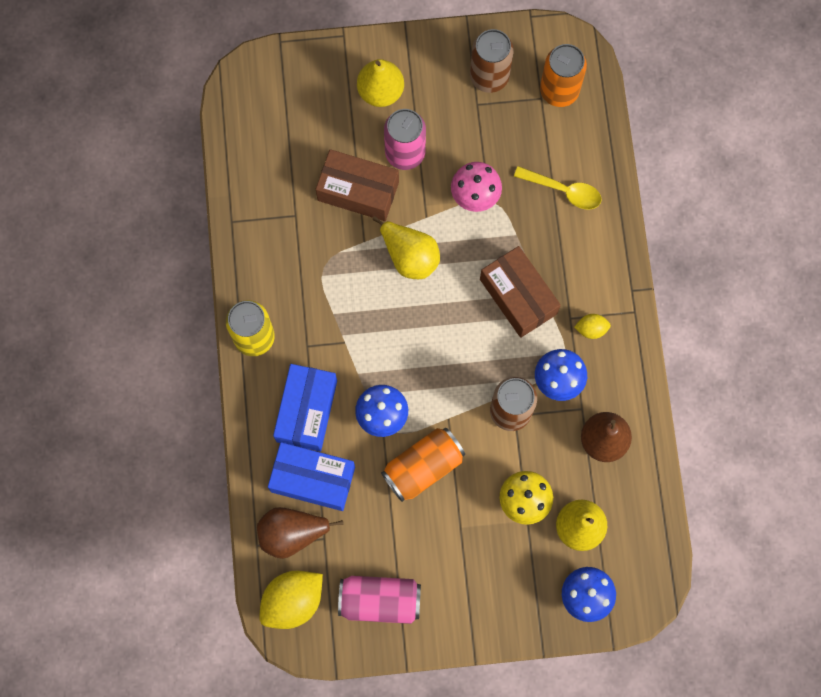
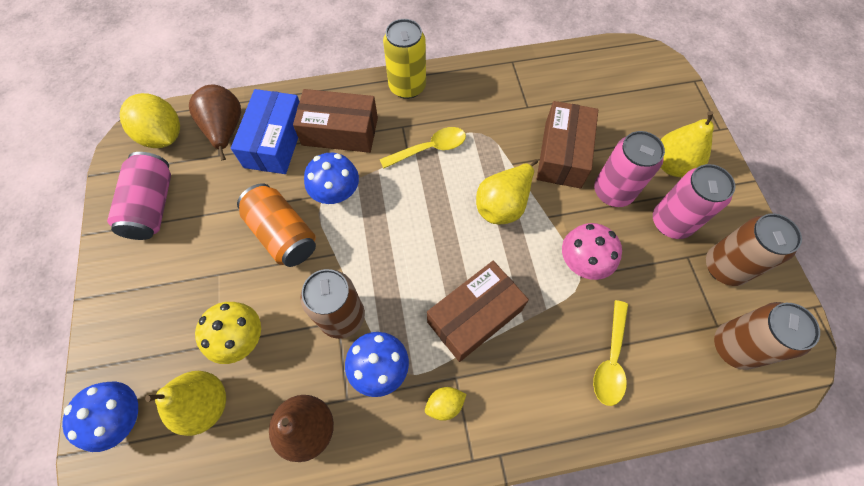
camera: 85 degrees right, 10 degrees down
blue box [273,364,337,452] -> brown box [293,89,378,153]
orange can [540,44,587,107] -> brown can [714,302,820,370]
yellow lemon [574,314,611,339] -> yellow lemon turned 75 degrees clockwise [425,387,466,421]
none -> yellow spoon [380,127,466,169]
none -> pink can [653,164,735,239]

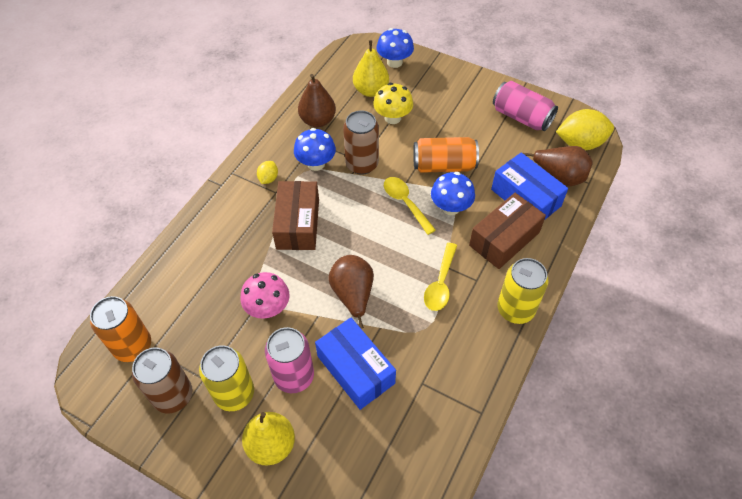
camera: 130 degrees right, 10 degrees down
yellow pear [476,159,538,225] -> brown pear [328,255,374,328]
brown box [537,101,598,188] -> blue box [315,318,396,410]
yellow spoon [593,300,628,406] -> yellow spoon moved to [384,177,436,235]
pink can [653,164,735,239] -> yellow can [199,345,254,411]
brown can [714,302,820,370] -> orange can [90,296,151,362]

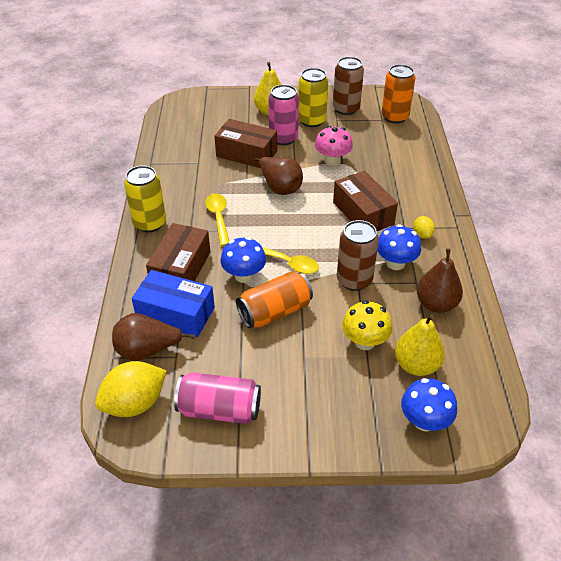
camera: 150 degrees right, 10 degrees down
blue box [315,318,396,410] -> brown box [214,119,277,168]

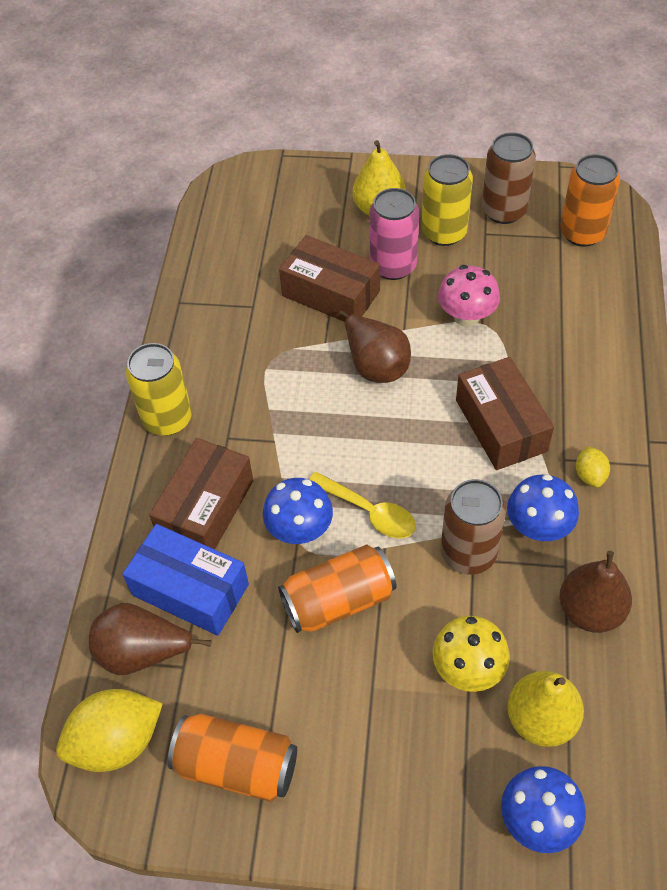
camera: 10 degrees right, 10 degrees up
pink can [174,372,261,424] -> orange can [168,714,297,802]
yellow spoon [205,193,229,246] -> none

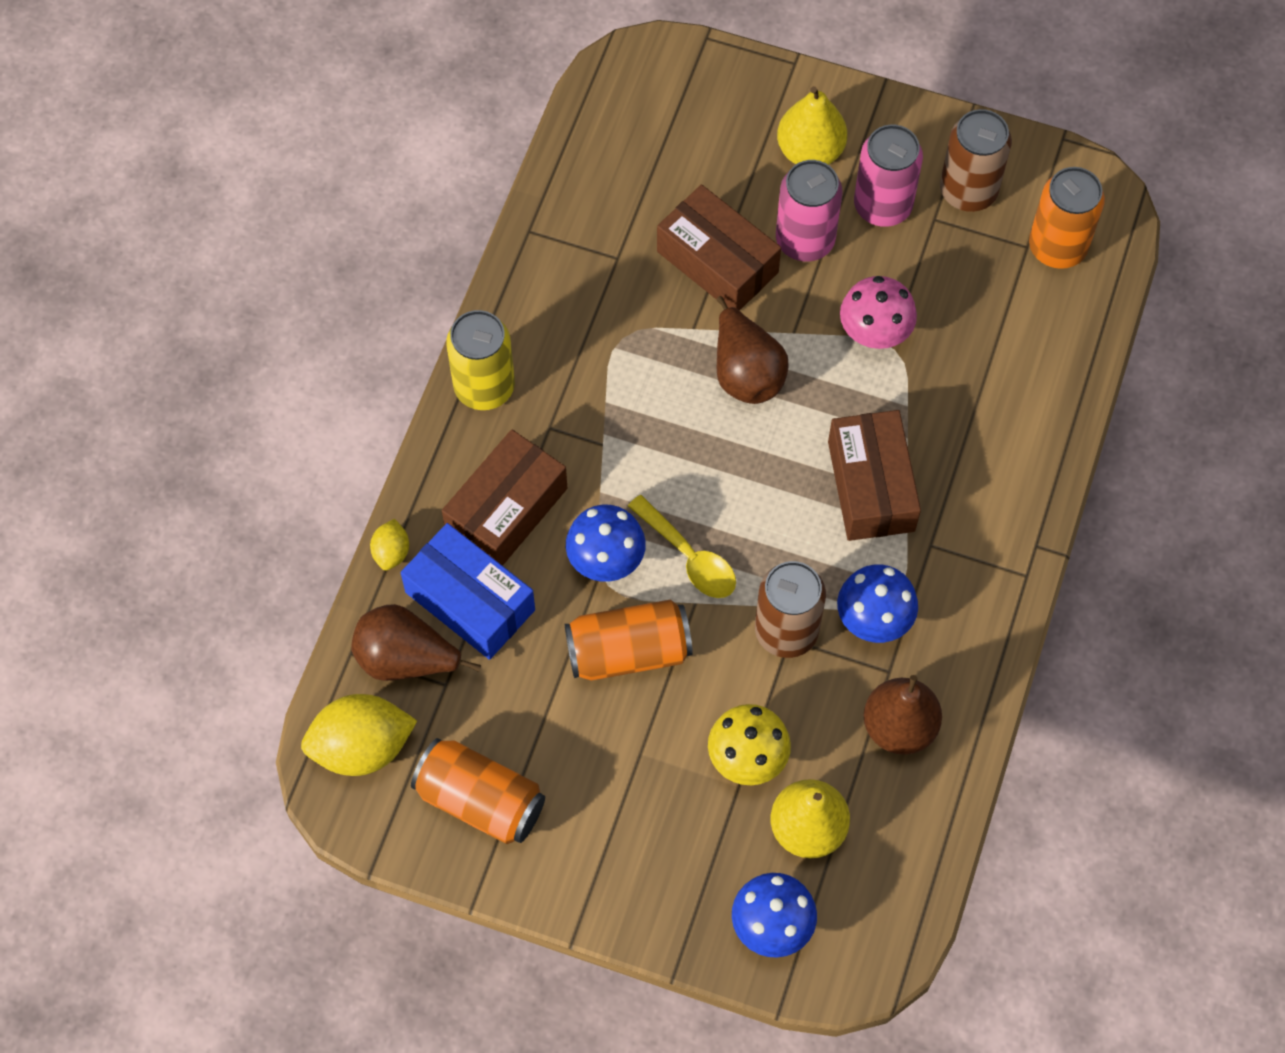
camera: 10 degrees right, 10 degrees up
yellow can [422,154,473,246] -> pink can [854,125,923,227]
yellow lemon [576,446,610,488] -> yellow lemon moved to [370,519,409,570]

